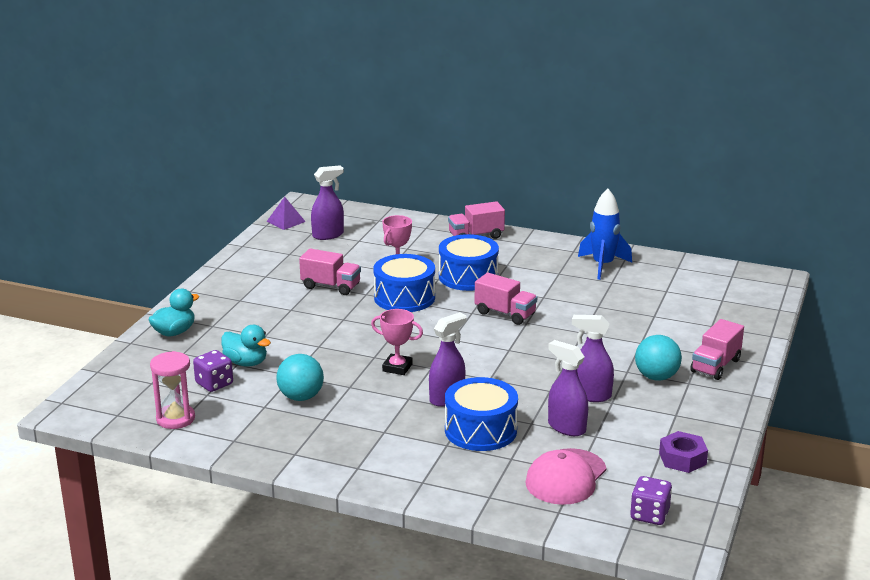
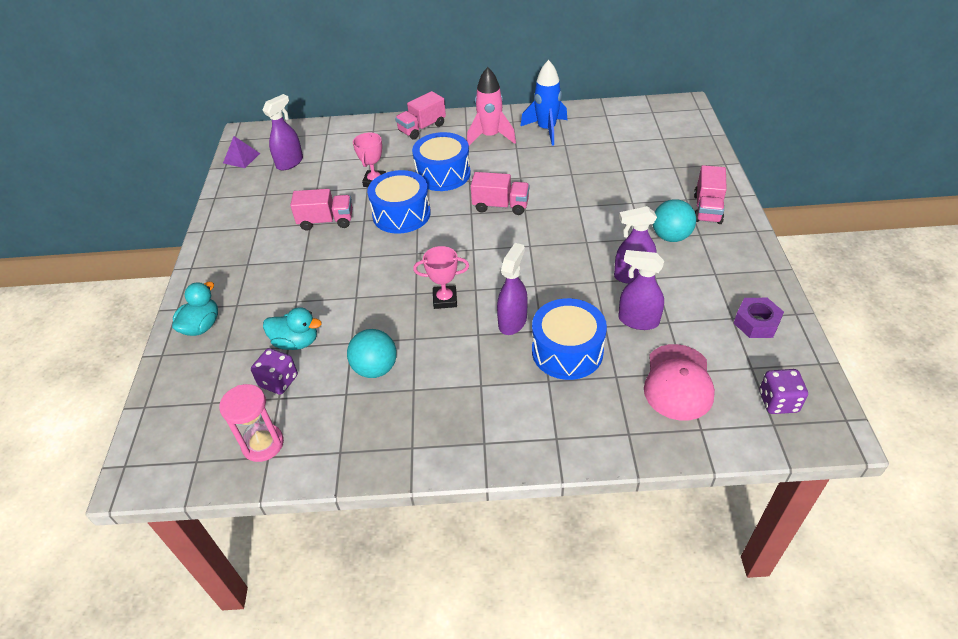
camera: 20 degrees left, 20 degrees up
none -> pink rocket [467,67,516,145]

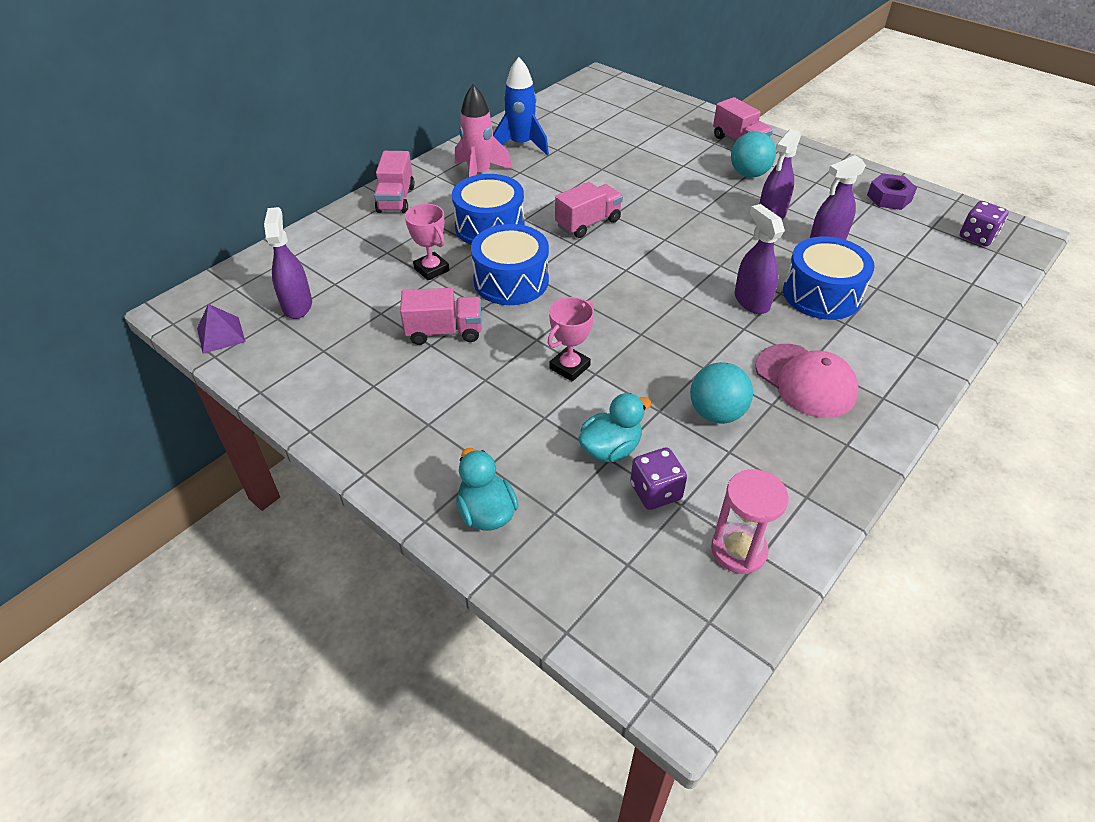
camera: 50 degrees left, 0 degrees up
pink truck [290,189,353,231] -> pink truck turned 45 degrees clockwise [400,288,482,345]
pink trophy [413,246,469,309] -> pink trophy moved to [547,297,594,382]
pink cap [644,344,715,421] -> pink cap moved to [755,344,858,418]

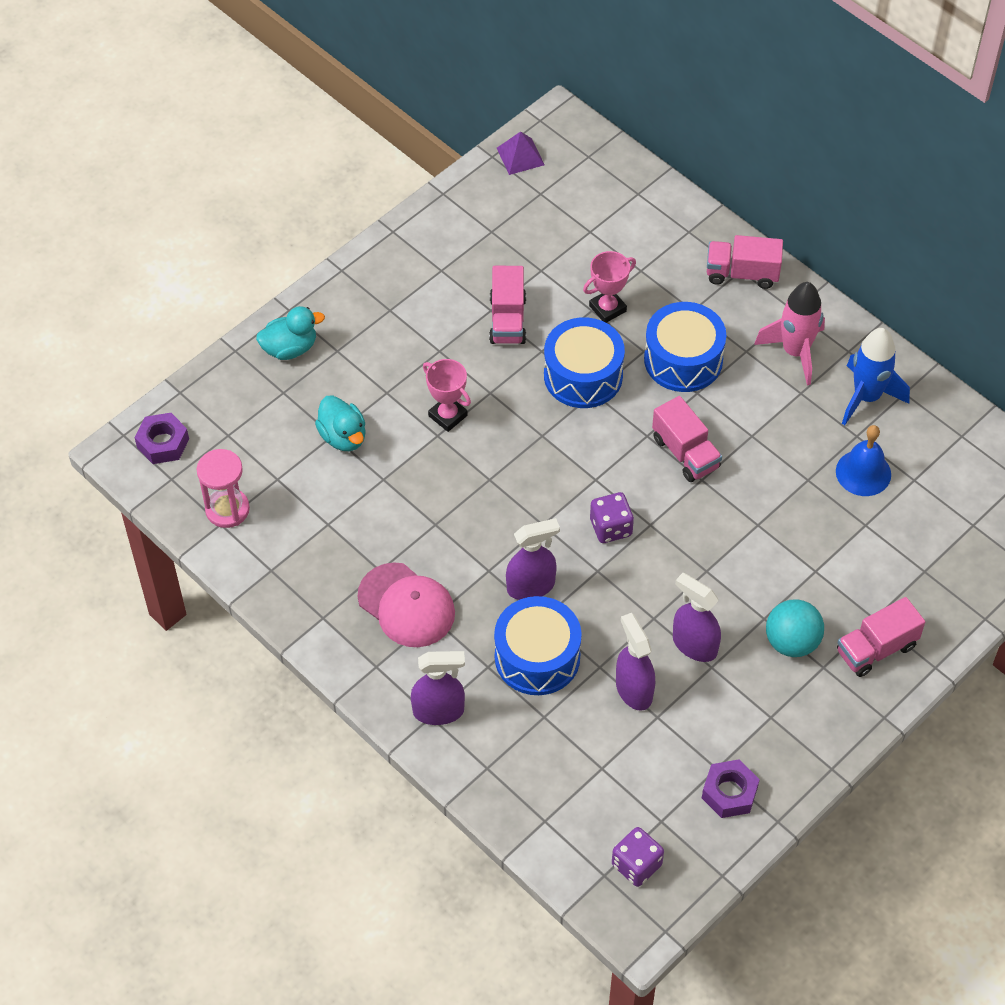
camera: 95 degrees right, 10 degrees up
purple spray bottle [264,207,312,319] -> purple spray bottle moved to [411,651,465,725]
purple dice [630,448,687,510] -> purple dice moved to [590,492,634,543]
turquoise ball [690,362,753,424] -> none
pink cap [755,344,858,418] -> pink cap turned 105 degrees counterclockwise [357,562,455,647]
none -> purple nut [134,413,189,464]
none -> blue bell [836,425,891,496]

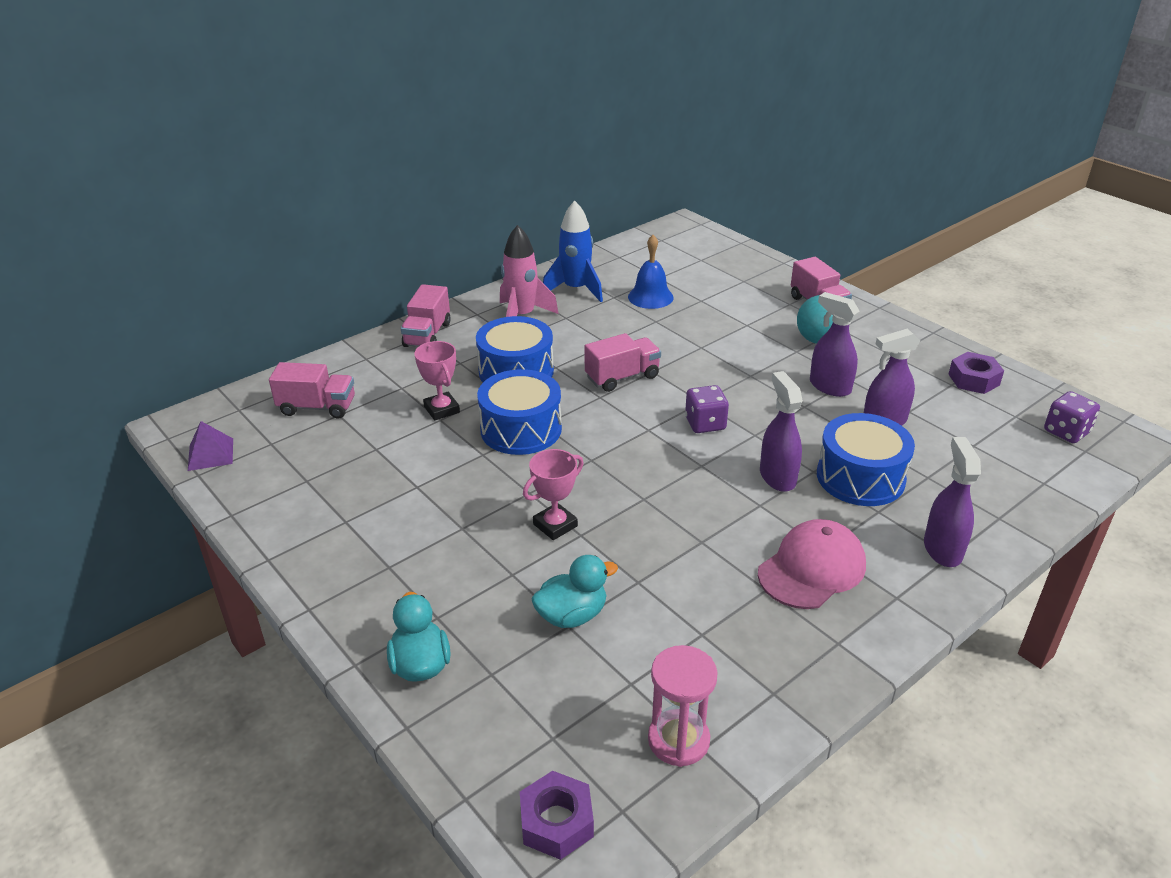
camera: 85 degrees left, 20 degrees down
pink truck [489,266,526,344] -> pink truck moved to [269,362,355,419]
purple spray bottle [673,573,721,662] -> purple spray bottle turned 90 degrees clockwise [810,292,860,397]

